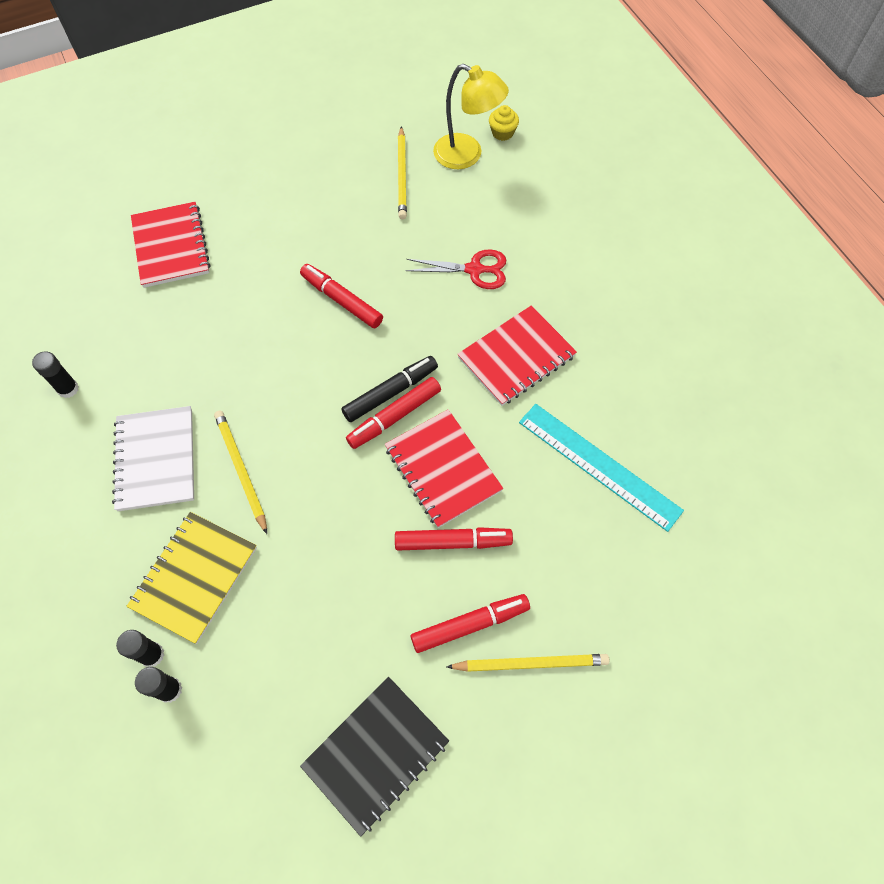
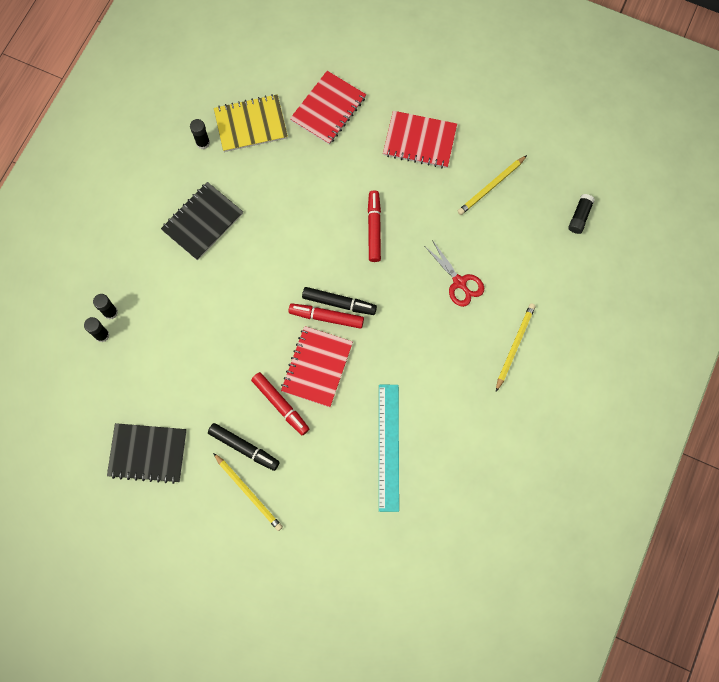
camera: 50 degrees right, 10 degrees up
white notebook [112,406,194,511] -> black notebook [161,182,243,260]
yellow notebook [126,512,257,644] -> yellow notebook moved to [214,94,288,152]
yellow pencil [214,411,267,534] -> yellow pencil moved to [496,303,535,391]
red marker [411,594,530,653] -> black marker [208,423,280,471]
yellow lamp [433,64,509,169] -> none
red notebook [457,305,577,406] -> red notebook moved to [383,111,457,168]
yellow cupcake [489,105,519,141] -> black glue stick [568,194,595,234]

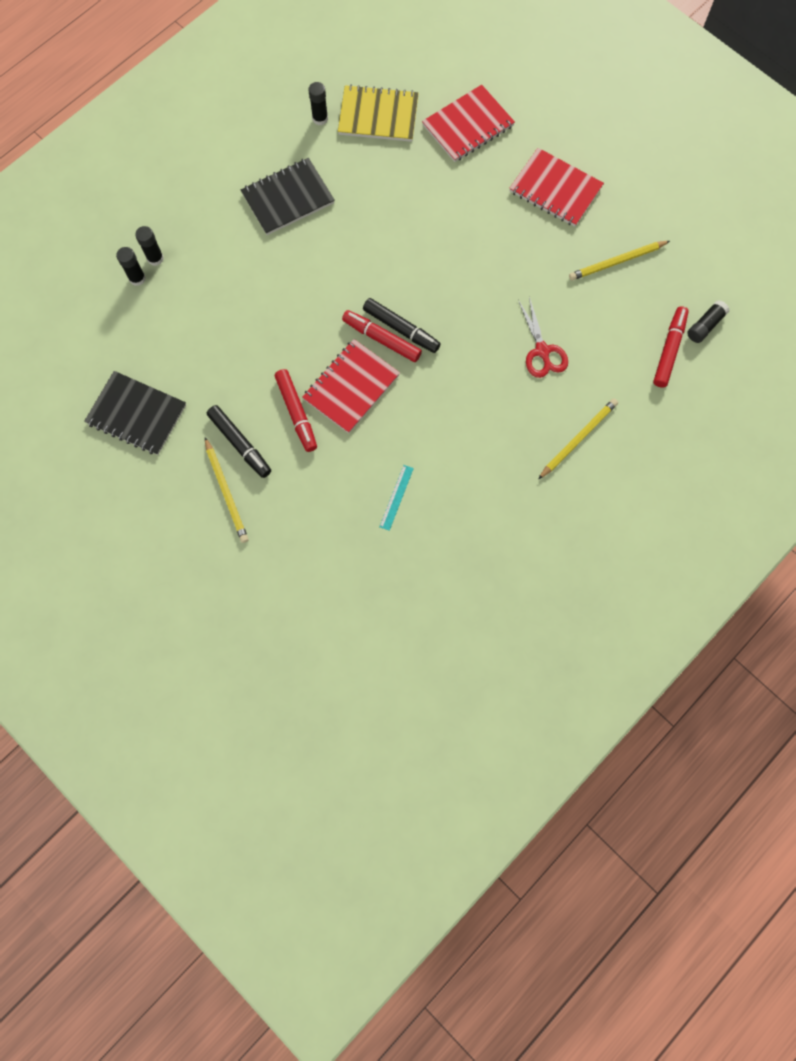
camera: 20 degrees right, 0 degrees up
red marker [368,190,381,262] -> red marker moved to [653,306,689,387]
turquoise ruler [379,385,399,512] -> turquoise ruler [379,465,414,531], size x0.47

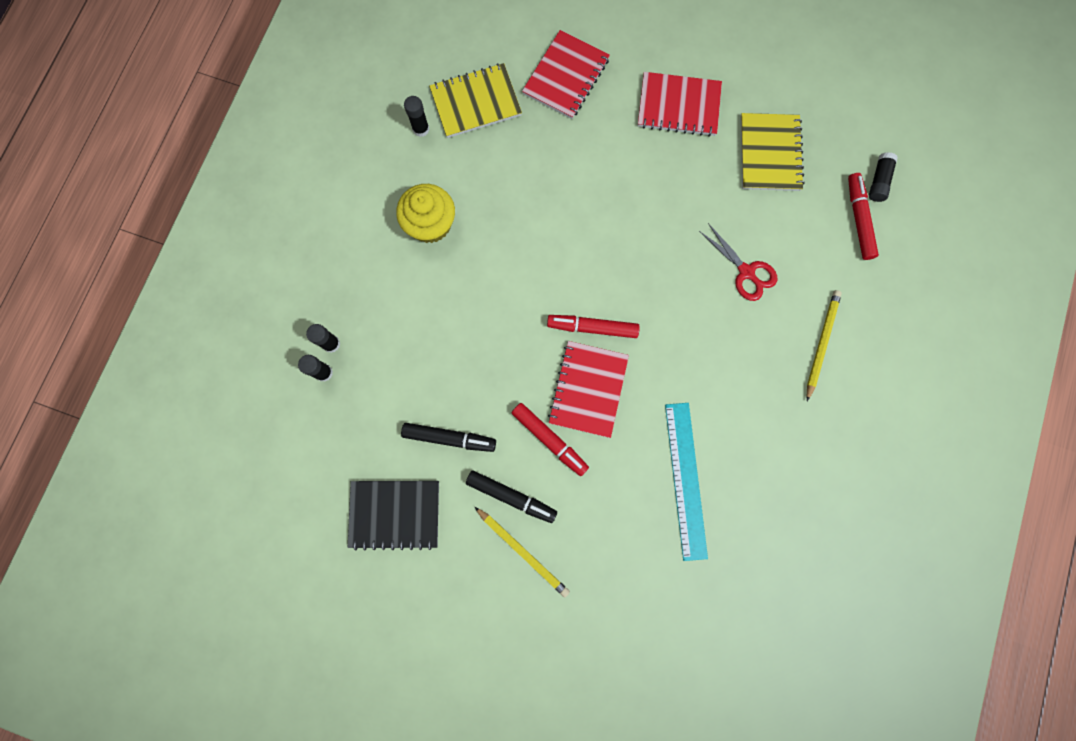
camera: 25 degrees left, 5 degrees up
black notebook [241,158,335,235] -> yellow cupcake [396,184,455,243]
black marker [363,298,441,353] -> black marker moved to [401,423,496,452]
turquoise ruler [379,465,414,531] -> turquoise ruler [665,403,708,561], size x2.14
yellow pencil [569,241,670,281] -> yellow notebook [741,113,804,191]

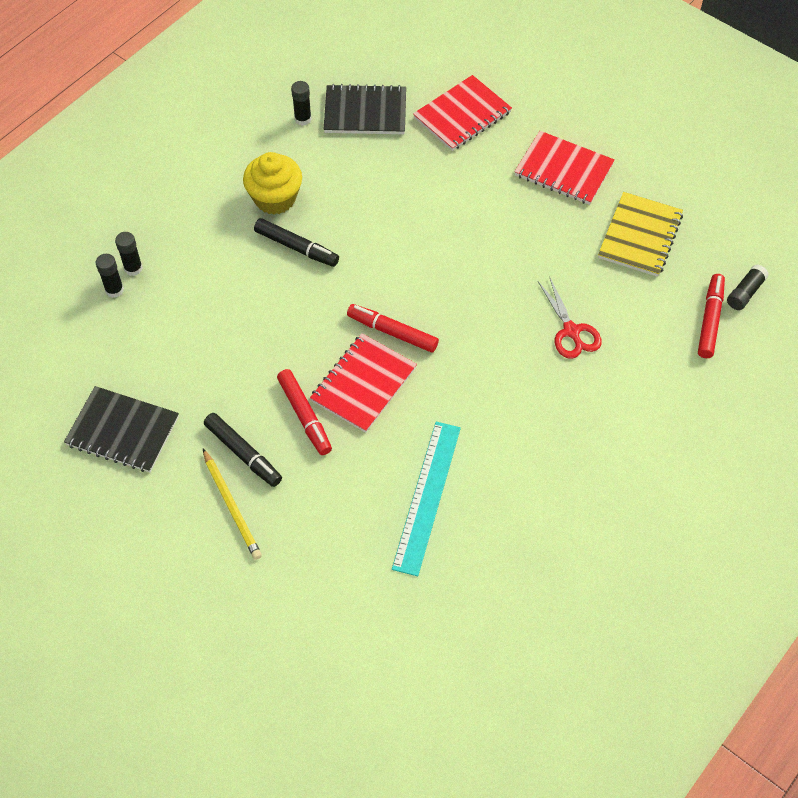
camera: 20 degrees right, 20 degrees down
black marker [401,423,496,452] -> black marker moved to [254,218,339,267]
yellow notebook [429,63,522,138] -> black notebook [324,84,406,134]
yellow pencil [807,290,842,401] -> none

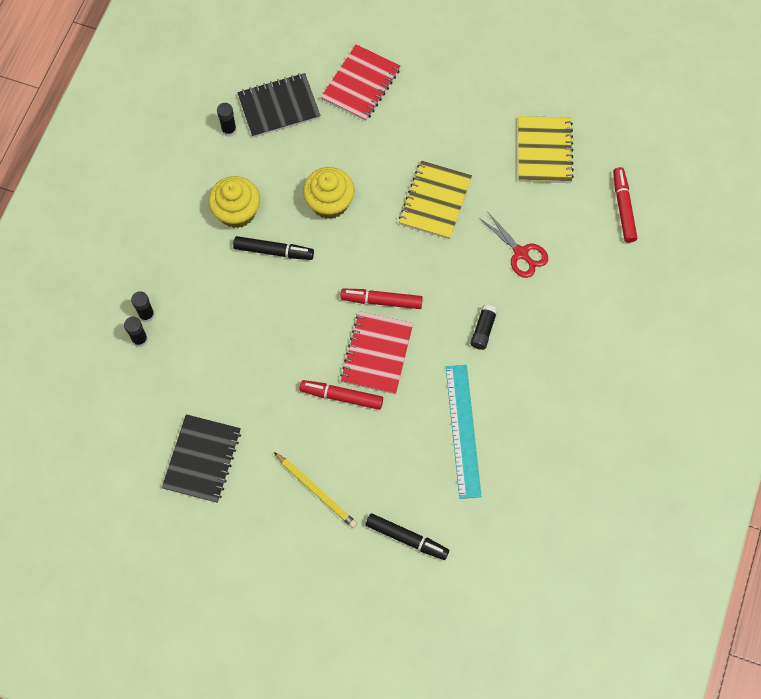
camera: 20 degrees left, 10 degrees up
black notebook [64,386,179,472] -> black notebook turned 75 degrees counterclockwise [162,414,241,503]
black marker [204,413,282,487] -> black marker moved to [366,513,449,560]
red marker [277,369,332,455] -> red marker turned 150 degrees clockwise [300,380,383,410]
red notebook [514,131,615,205] -> none
black glue stick [727,264,769,310] -> black glue stick moved to [470,305,498,350]
none -> yellow cupcake [303,167,354,219]
none -> yellow notebook [399,160,472,239]

